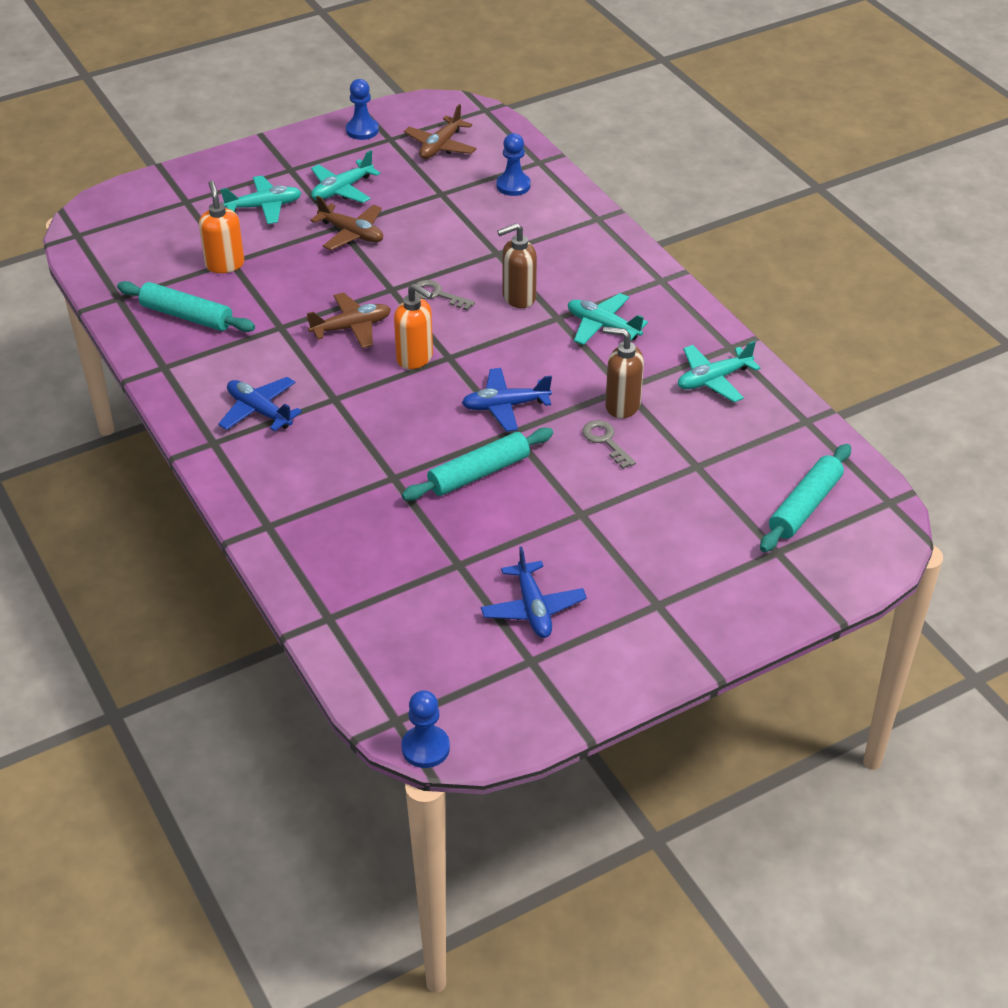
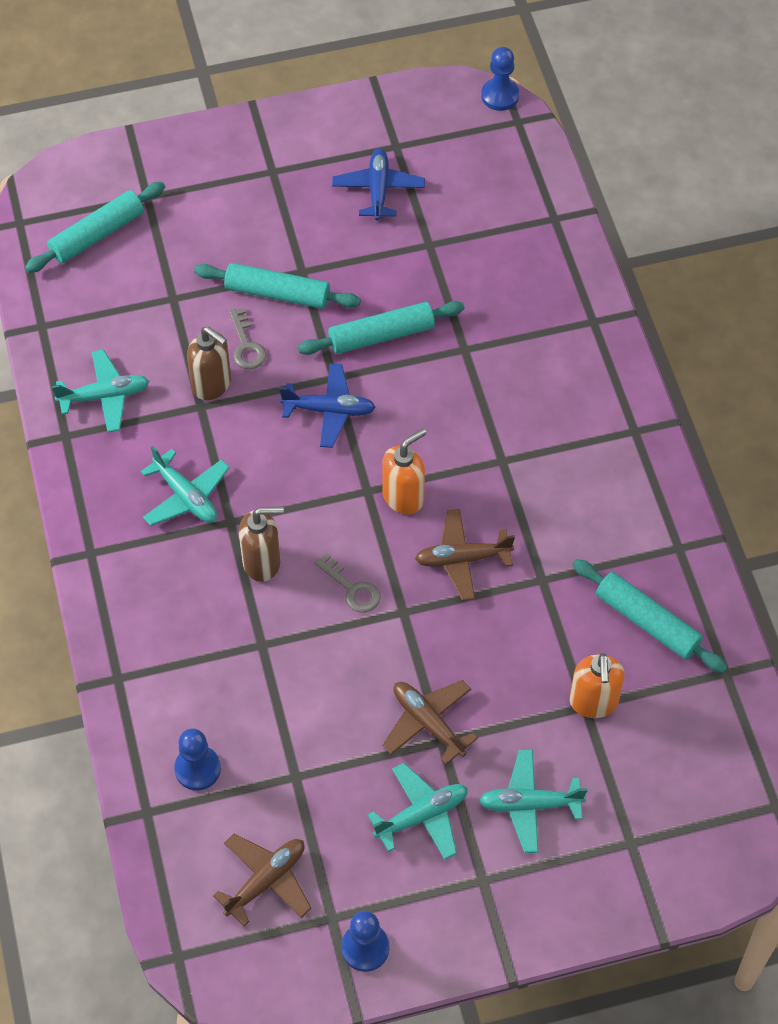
camera: 165 degrees left, 15 degrees up
blue plane [218,377,302,431] -> none
orange soap dispenser [394,283,433,369] -> orange soap dispenser turned 90 degrees clockwise [382,428,426,515]
none -> turquoise rolling pin [194,263,361,309]

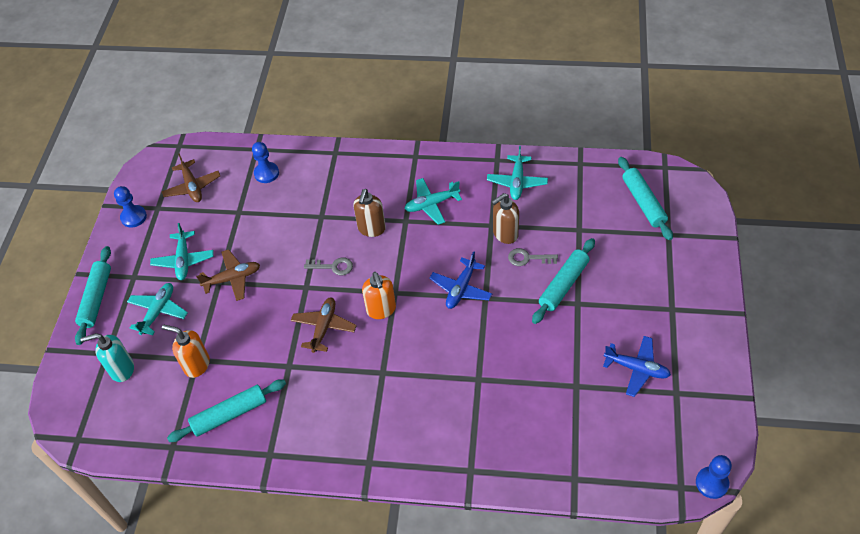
camera: 115 degrees right, 5 degrees down
turquoise rolling pin [298,301,465,355] -> turquoise rolling pin moved to [75,246,111,345]
grey key [315,553,381,613] -> grey key turned 150 degrees counterclockwise [304,257,353,275]
none -> turquoise soap dispenser [81,333,134,382]

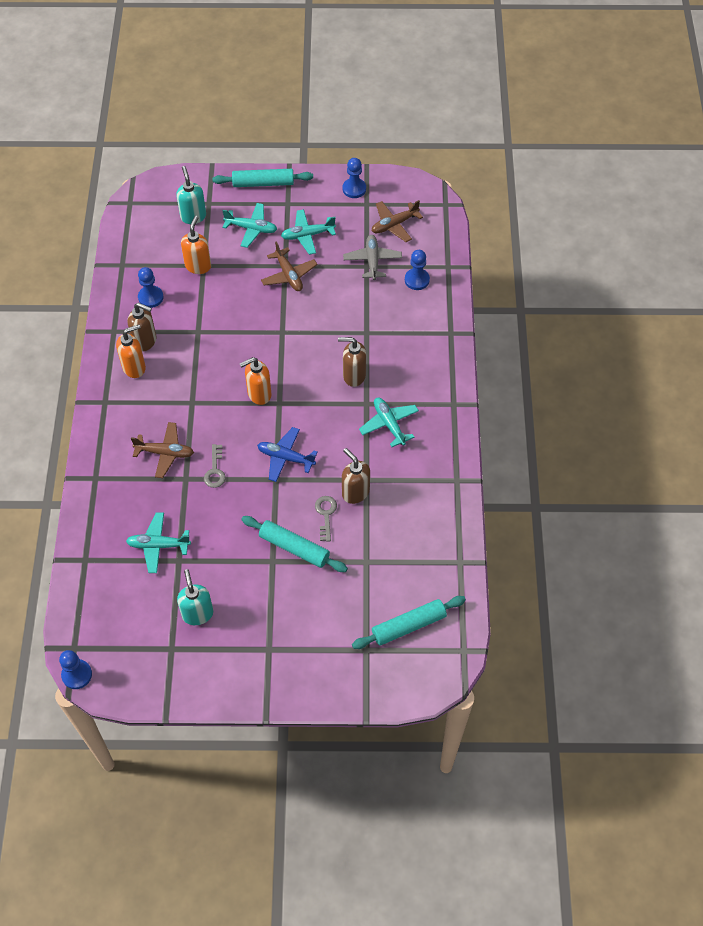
camera: 80 degrees right, 5 degrees up
turquoise rolling pin [167,379,286,442] -> blue pawn [138,267,164,308]
brown plane [291,297,357,353] -> brown plane moved to [131,422,194,478]
grey key [304,257,353,275] -> grey key moved to [204,444,226,488]
turquoise plane [487,146,548,200] -> turquoise plane moved to [126,512,191,573]
blue plane [603,336,671,397] -> turquoise soap dispenser [177,569,213,625]
none -> orange soap dispenser [116,325,146,378]
none -> brown soap dispenser [128,303,156,351]
none -> grey plane [343,235,402,280]

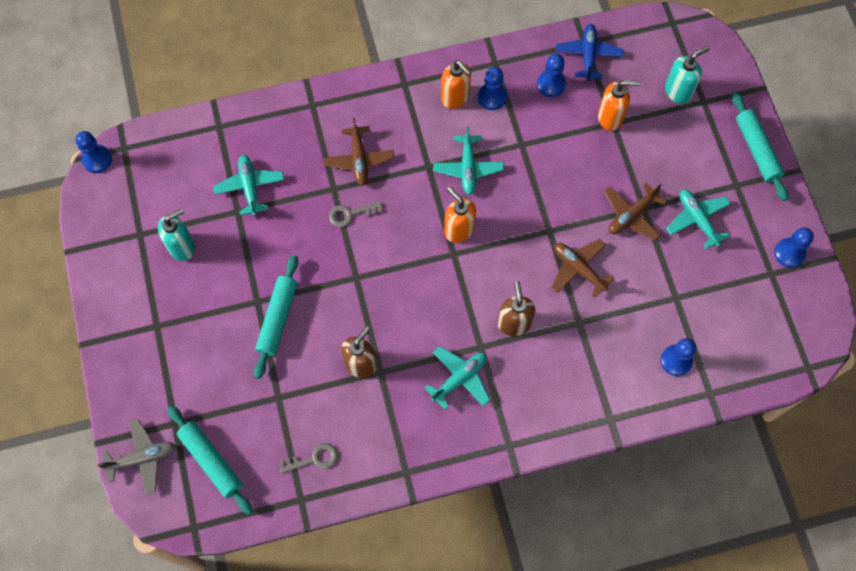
camera: 75 degrees right, 10 degrees up
brown soap dispenser [128,303,156,351] -> blue pawn [478,67,507,110]
turquoise plane [222,203,277,248] -> turquoise plane moved to [433,126,504,195]
blue plane [257,427,318,482] -> blue plane moved to [556,24,623,81]
grey key [315,496,337,542] -> grey key moved to [279,443,338,474]
grey plane [343,235,402,280] -> grey plane moved to [98,419,176,495]
brown plane [372,200,423,242] -> brown plane moved to [551,239,614,298]

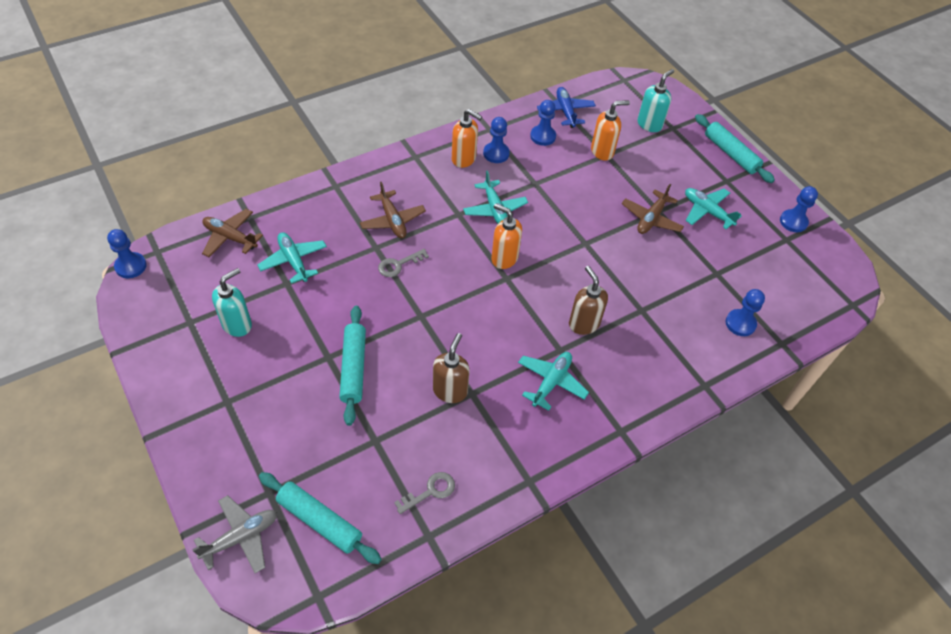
camera: 20 degrees left, 15 degrees down
brown plane [551,239,614,298] -> brown plane moved to [202,209,263,257]

